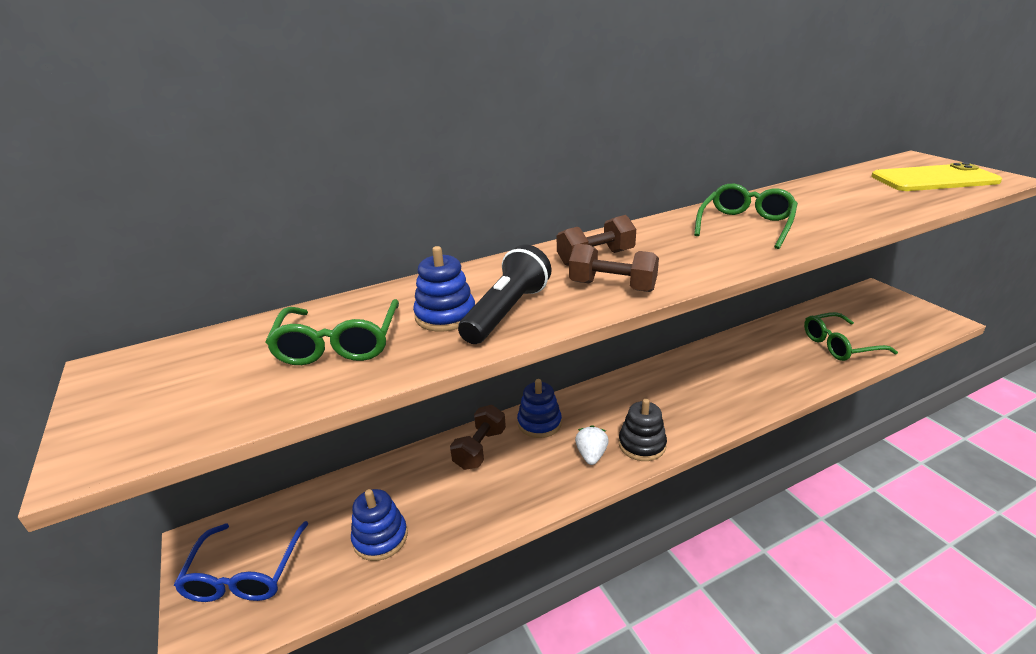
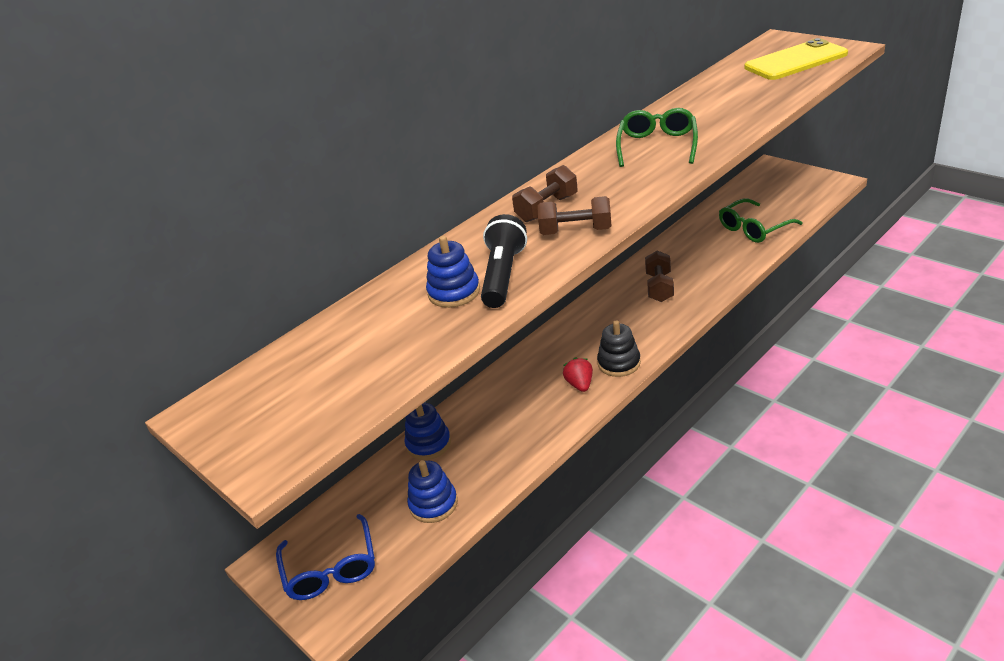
camera: 15 degrees left, 5 degrees up
green glasses [265,299,399,365] -> none
brown dumbbell [450,405,506,470] -> brown dumbbell moved to [645,251,674,302]
blue stacking toy [517,379,562,438] -> blue stacking toy moved to [405,403,451,460]
white strawberry [575,425,609,465] -> red strawberry [563,358,593,392]

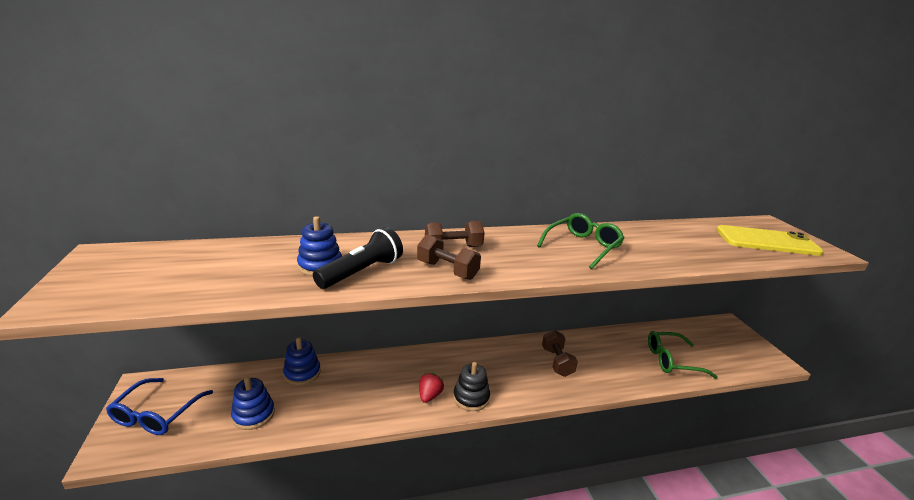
camera: 25 degrees right, 10 degrees down
brown dumbbell [645,251,674,302] -> brown dumbbell turned 45 degrees counterclockwise [542,330,578,377]

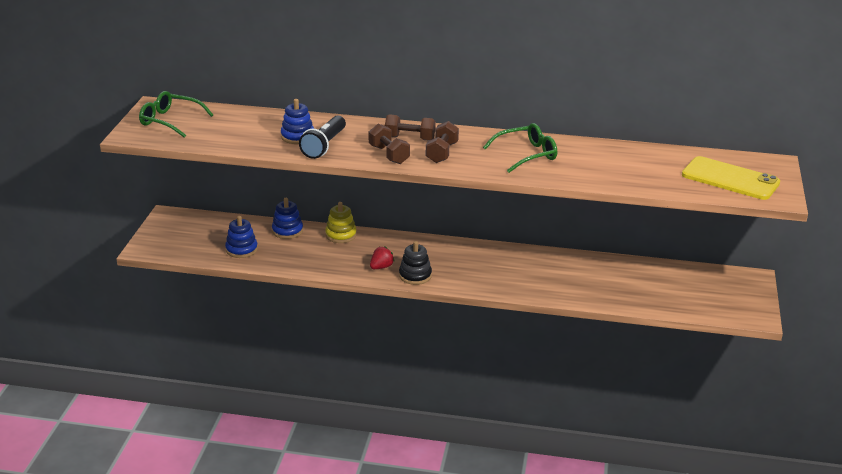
camera: 25 degrees right, 5 degrees up
blue glasses [106,378,213,435] -> none
black flashlight [313,227,403,289] -> black flashlight turned 135 degrees clockwise [299,115,346,159]
brown dumbbell [542,330,578,377] -> brown dumbbell moved to [426,121,459,163]
green glasses [648,331,717,379] -> green glasses moved to [139,91,213,138]
none -> yellow stacking toy [325,202,357,243]

